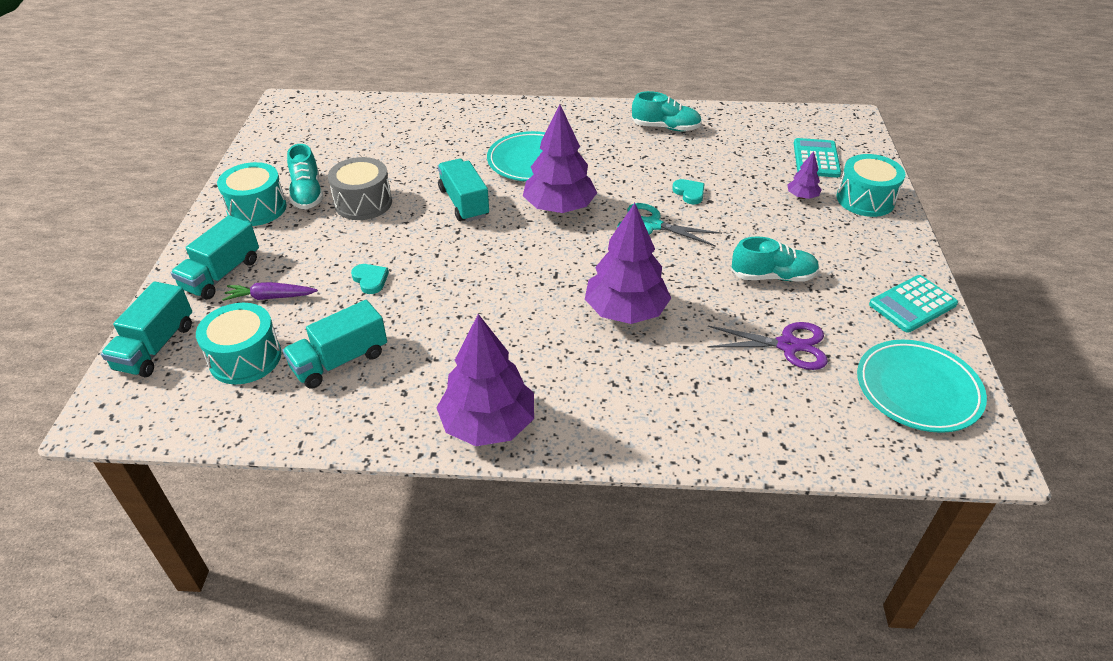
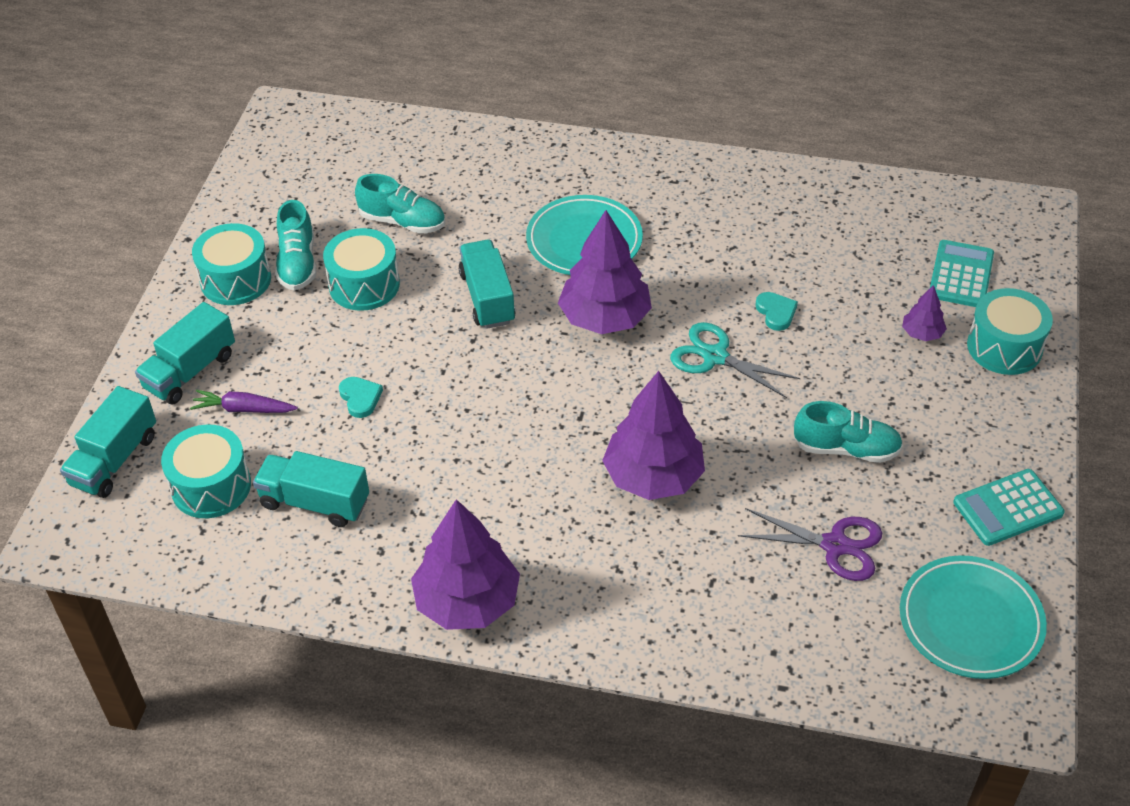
camera: 10 degrees right, 5 degrees up
turquoise truck [282,300,387,389] -> turquoise truck turned 45 degrees clockwise [253,451,369,527]
grey drum [328,157,392,220] -> turquoise drum [323,228,400,311]
turquoise shoe [632,91,702,131] -> turquoise shoe moved to [355,174,445,234]

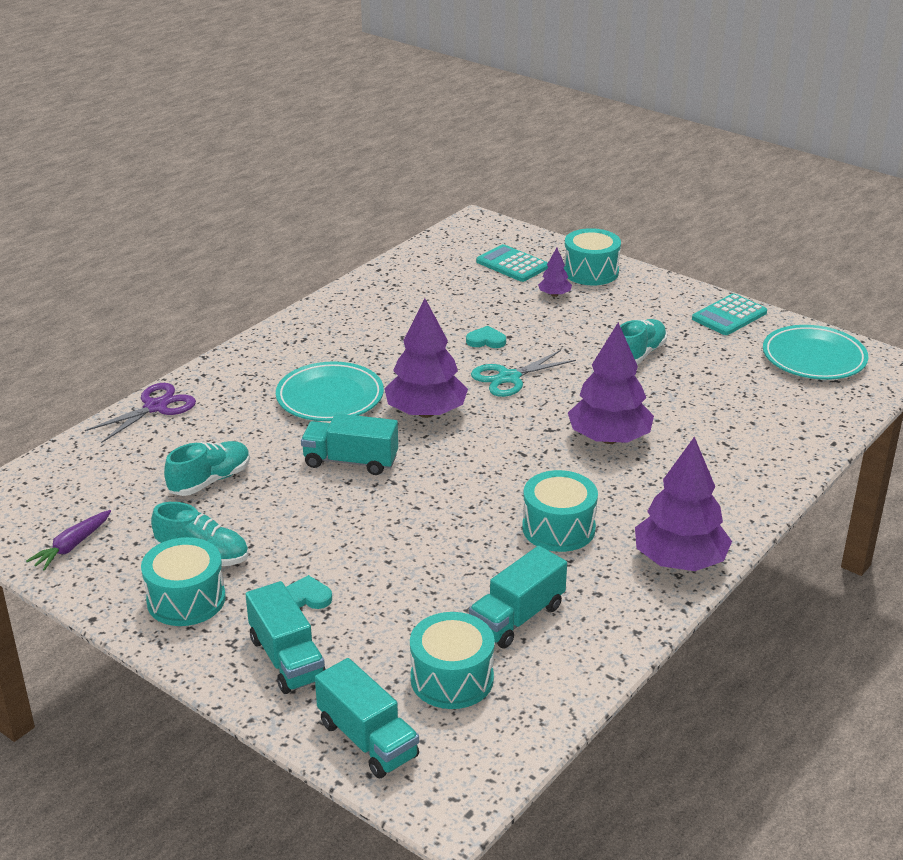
camera: 65 degrees left, 15 degrees down
purple carrot [190,390,298,413] -> purple carrot moved to [26,510,111,571]
turquoise drum [323,228,400,311] -> turquoise drum moved to [522,470,598,552]
turquoise heart [339,377,383,418] -> turquoise heart moved to [286,575,332,609]
purple scissors [738,508,882,581] -> purple scissors moved to [85,383,196,443]
turquoise calculator [953,469,1065,546] -> turquoise calculator turned 45 degrees clockwise [692,293,767,335]

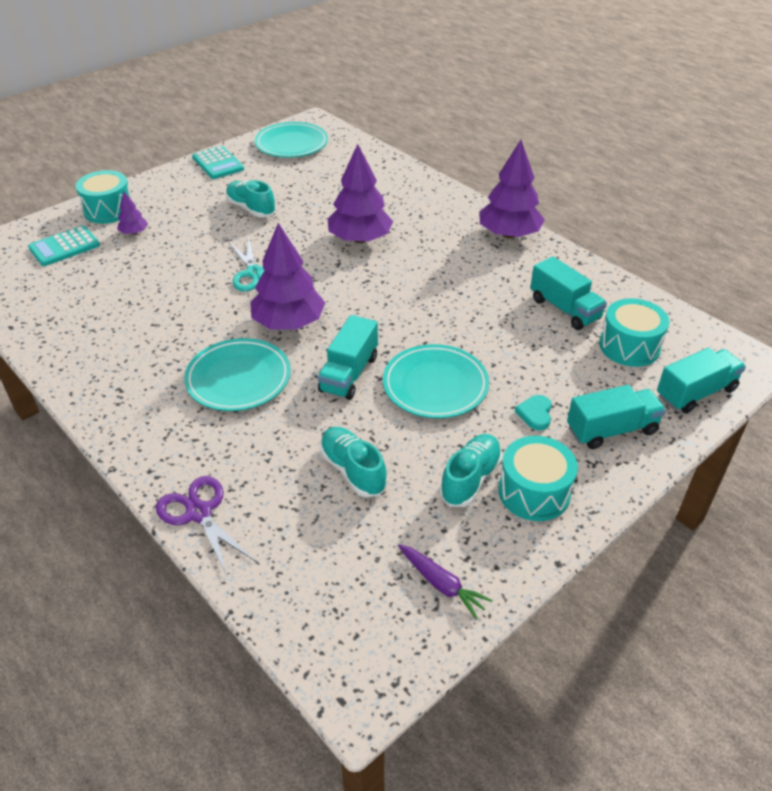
camera: 80 degrees left, 10 degrees up
turquoise heart [466,326,506,348] -> none
turquoise drum [522,470,598,552] -> none
none -> turquoise plate [383,344,489,418]

